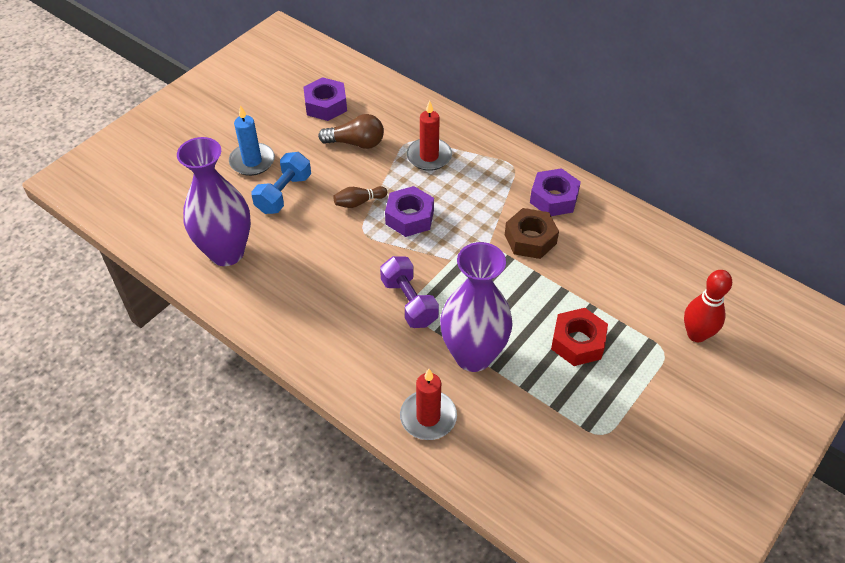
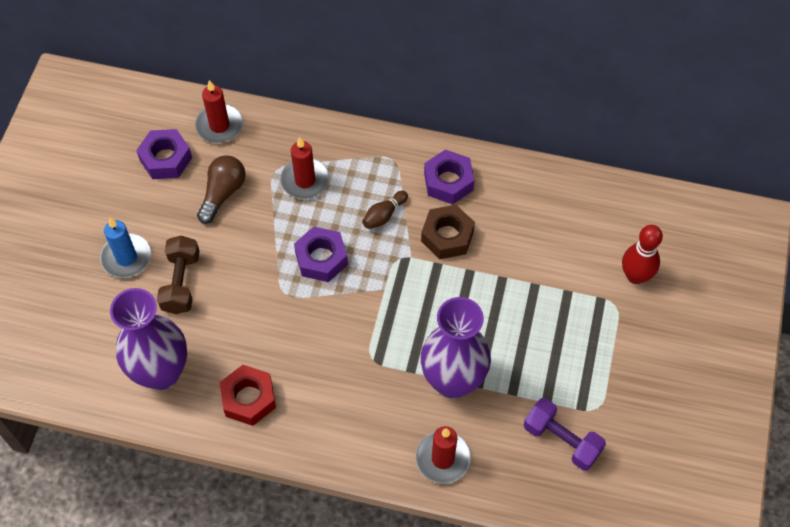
camera: 25 degrees left, 10 degrees up
blue dumbbell [251,152,311,214] -> brown dumbbell [157,236,200,314]
brown light bulb [318,114,384,149] -> brown light bulb turned 45 degrees counterclockwise [197,155,246,224]
brown bowling pin [333,186,387,208] -> brown bowling pin moved to [362,191,408,229]
purple dumbbell [380,256,439,328] -> purple dumbbell moved to [524,398,606,471]
red nut [551,308,608,366] -> red nut moved to [220,365,276,426]
none -> red candle [195,80,243,143]

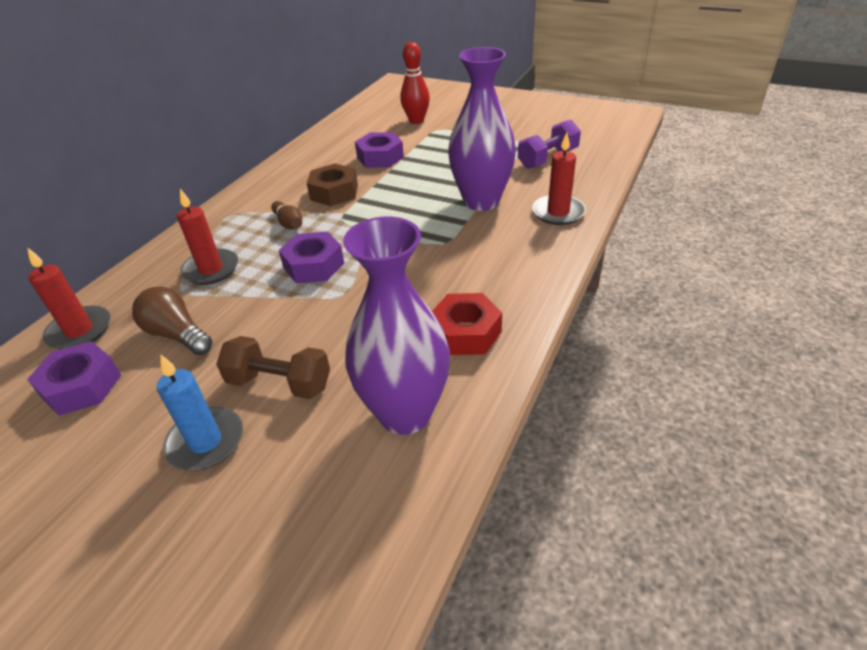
camera: 75 degrees left, 20 degrees down
purple nut [424,149,475,204] -> purple nut moved to [355,132,404,168]

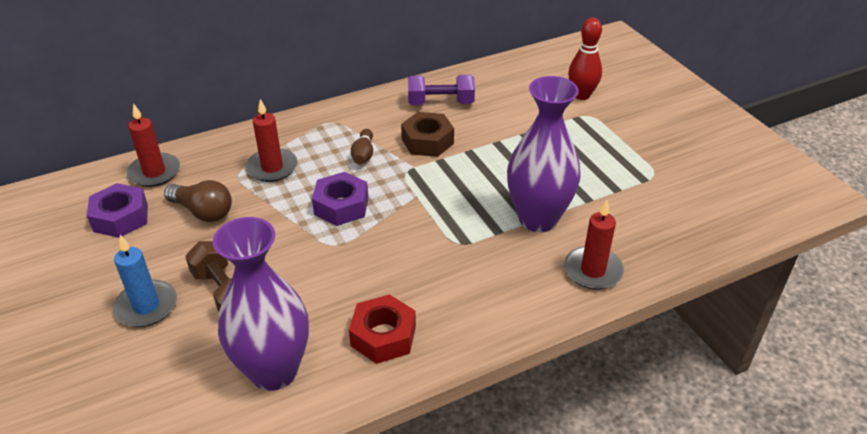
camera: 35 degrees right, 0 degrees up
brown light bulb [132,286,212,355] -> brown light bulb turned 135 degrees clockwise [164,180,232,222]
purple nut [355,132,404,168] -> none
purple dumbbell [518,120,581,169] -> purple dumbbell moved to [408,75,475,105]

